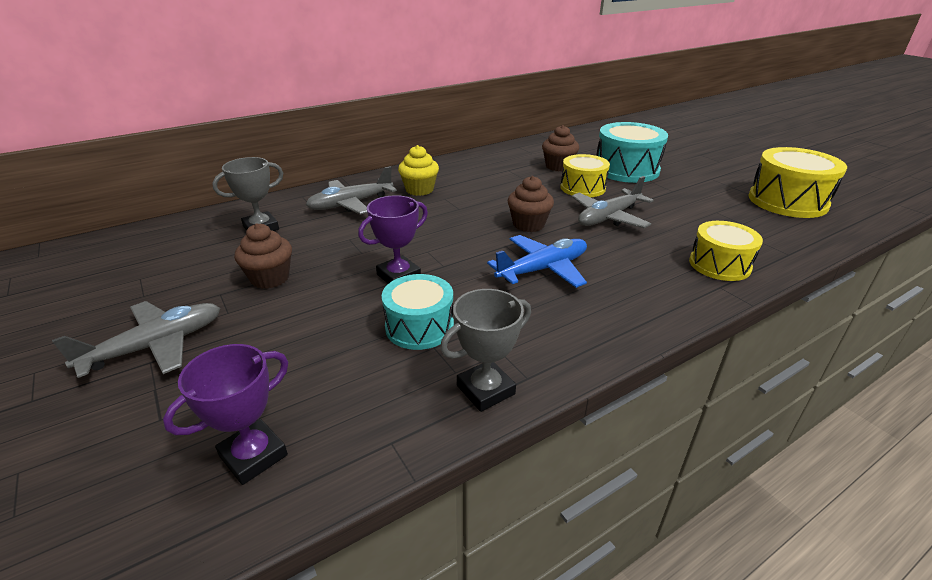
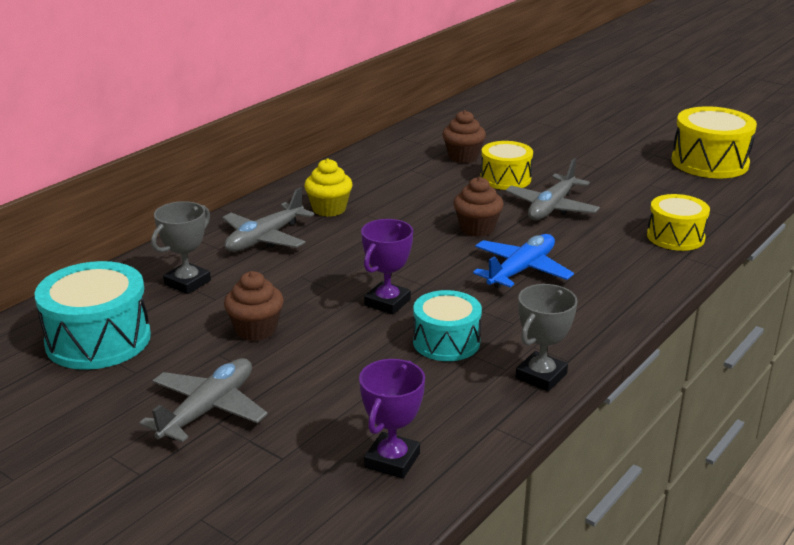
camera: 20 degrees left, 5 degrees down
turquoise drum [596,122,668,183] -> turquoise drum moved to [34,261,151,370]

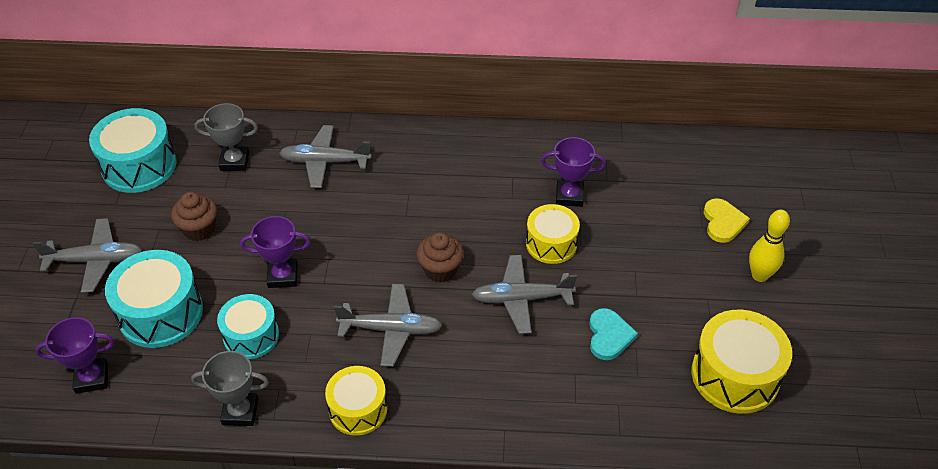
camera: 55 degrees right, 20 degrees up
yellow cupcake [304,159,353,217] -> none
brown cupcake [442,110,486,163] -> purple trophy [541,137,606,207]
blue plane [473,234,574,288] -> grey plane [334,284,443,367]
yellow drum [647,194,710,251] -> yellow drum moved to [325,366,387,436]
none -> turquoise drum [105,250,203,348]
none -> turquoise heart [589,308,638,360]
none -> yellow heart [704,198,750,243]
none -> yellow bowling pin [749,210,790,282]

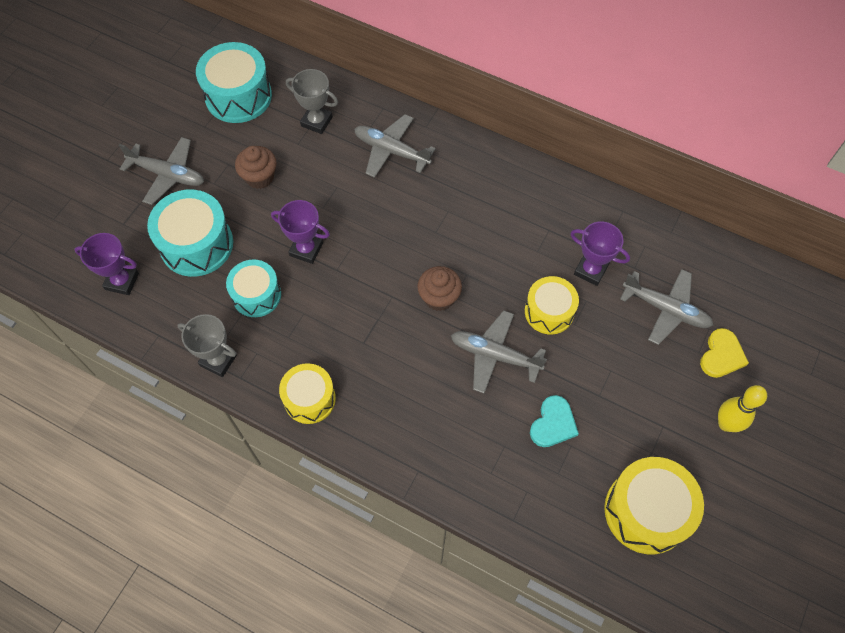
camera: 25 degrees right, 15 degrees up
grey plane [334,284,443,367] -> grey plane moved to [620,269,713,345]

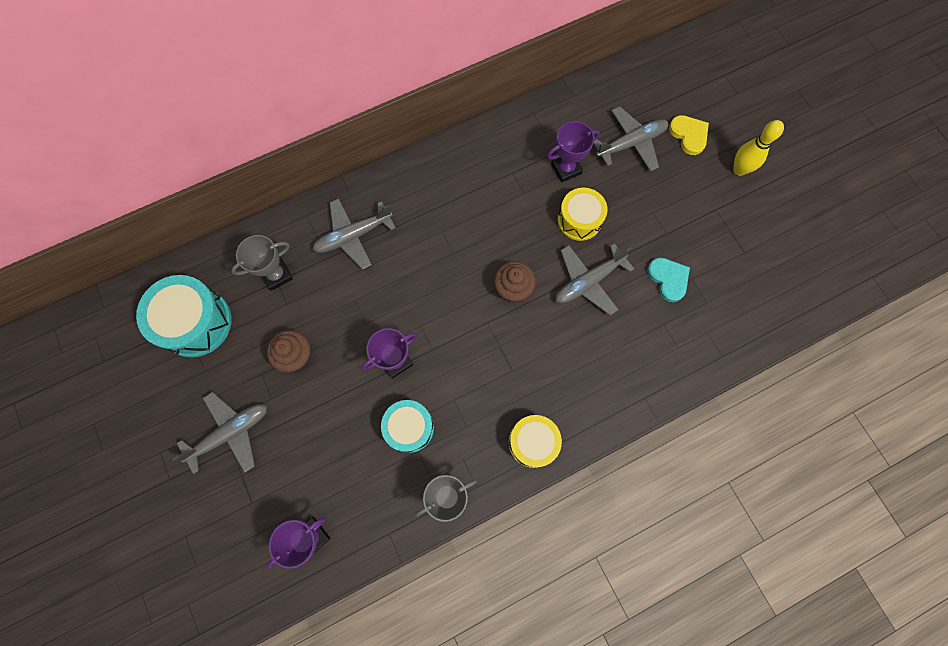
camera: 55 degrees left, 10 degrees up
turquoise drum [147,190,233,277] -> none
yellow drum [604,457,704,554] -> none

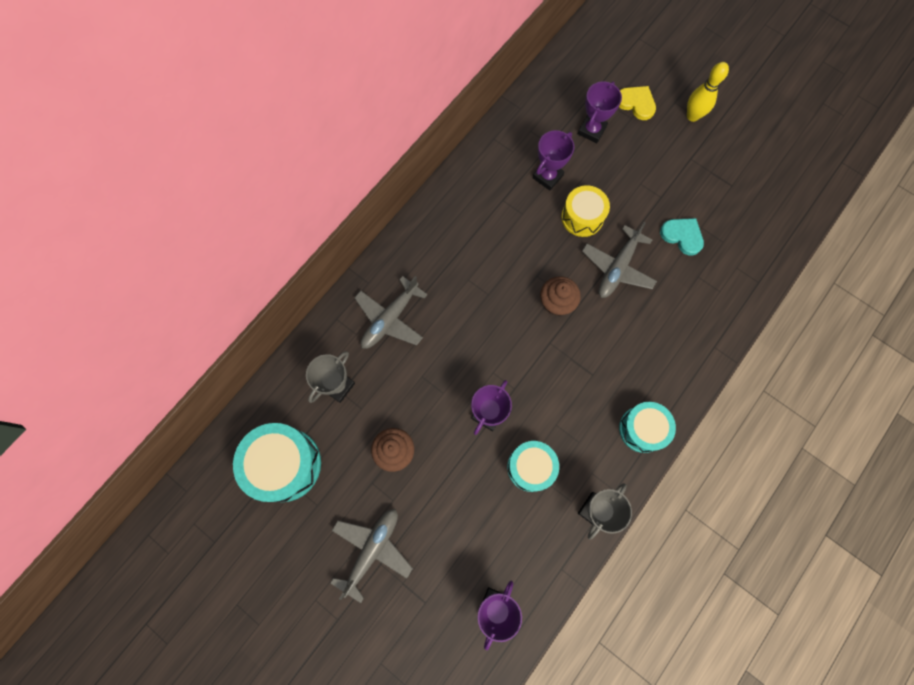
camera: 25 degrees left, 0 degrees up
yellow drum [509,415,562,468] -> turquoise drum [619,402,676,453]
grey plane [593,106,669,172] -> purple trophy [578,81,622,143]

